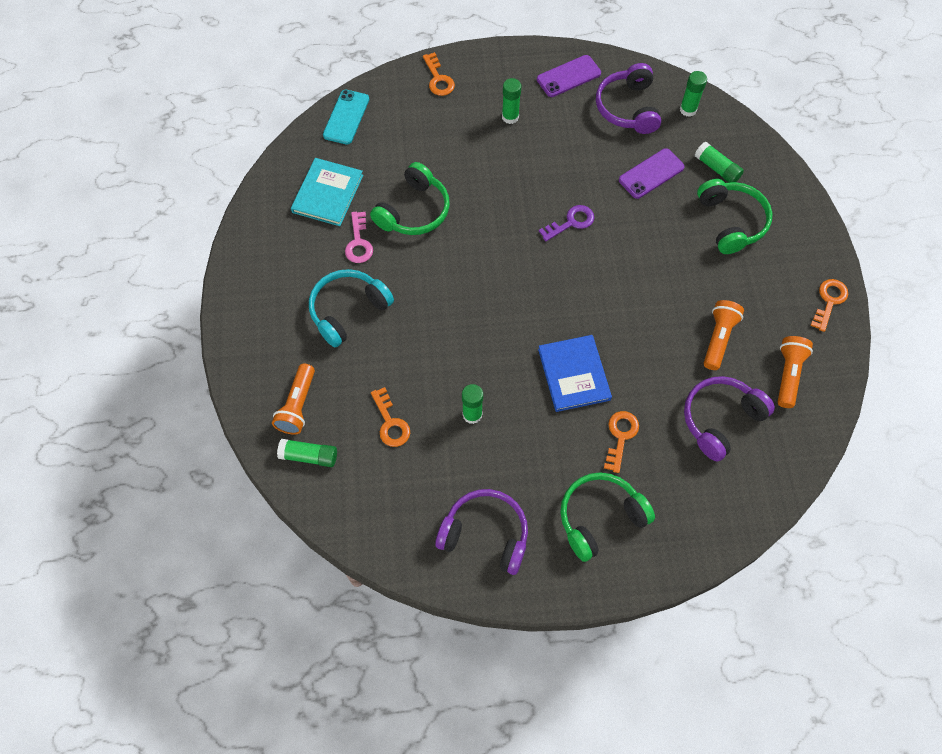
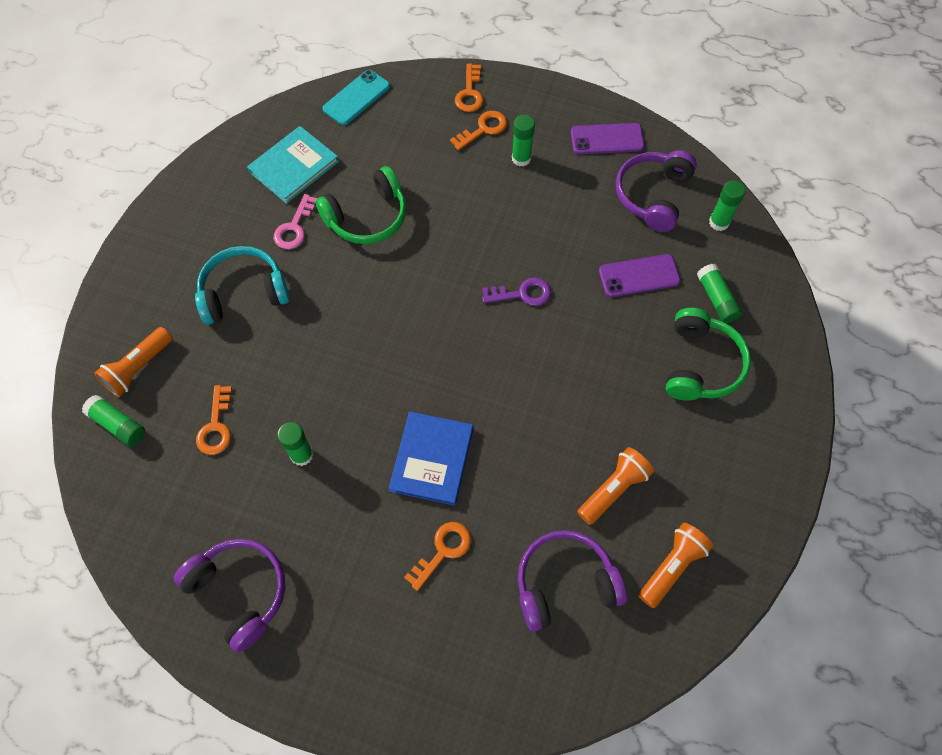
camera: 25 degrees right, 0 degrees up
green headphones [560,472,655,562] -> none
orange key [810,279,848,332] -> orange key moved to [450,111,507,150]

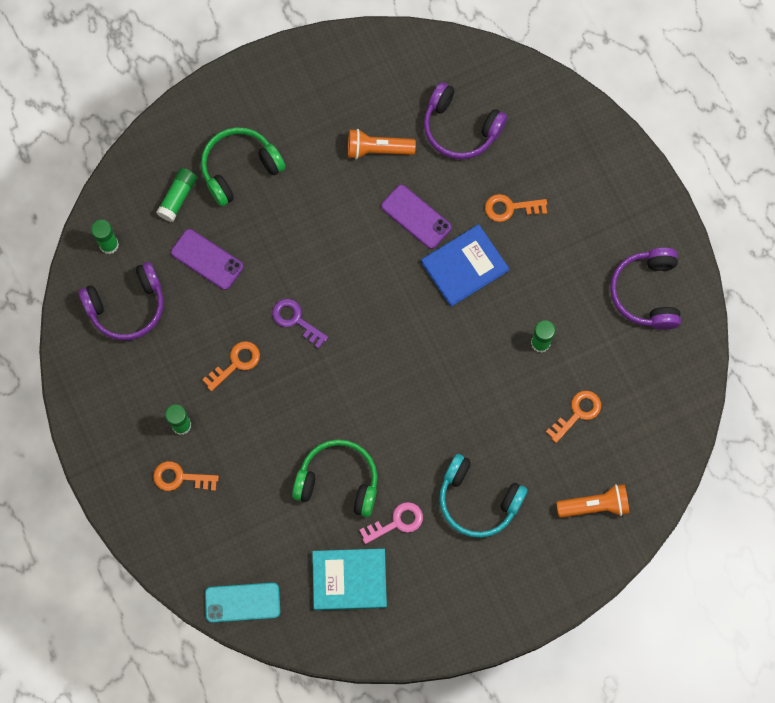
camera: 135 degrees left, 10 degrees up
green glue stick [82,395,145,447] -> none
orange key [455,64,483,112] -> orange key moved to [202,341,260,391]
purple phone [571,123,645,155] -> purple phone moved to [381,185,452,249]
orange flashlight [639,523,713,608] -> none

